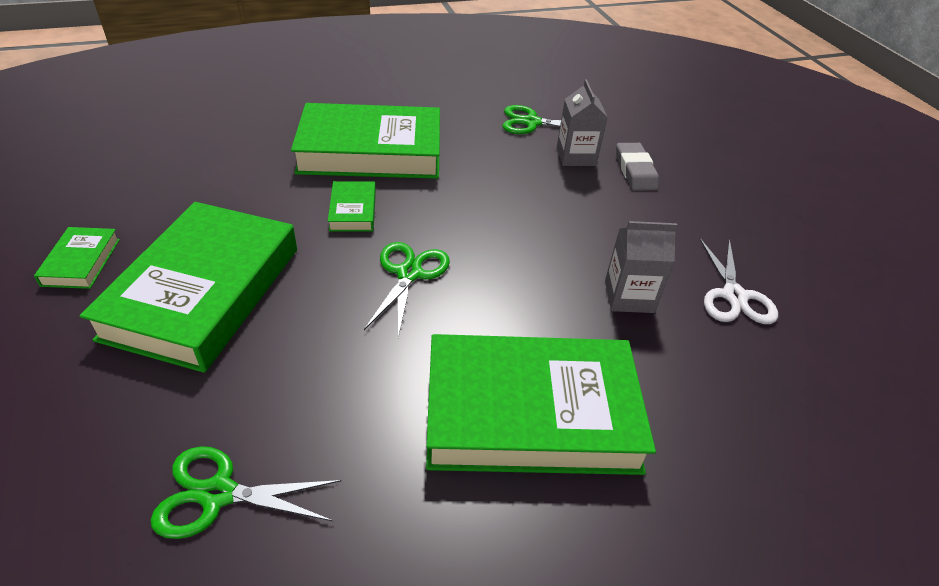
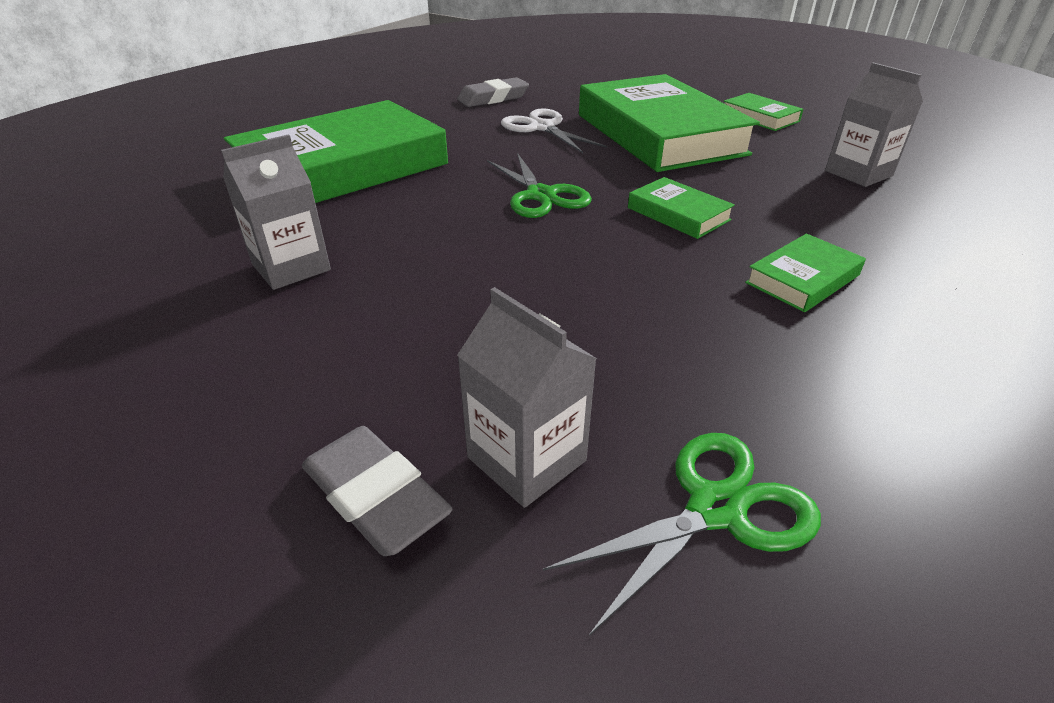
camera: 145 degrees right, 5 degrees down
green scissors [150,446,342,539] -> grey eraser [457,77,529,107]
green book [291,103,440,179] -> green book [745,234,866,312], size x0.43
white scissors [699,238,778,324] -> white scissors moved to [501,108,607,153]
none -> grey carton [825,63,923,187]

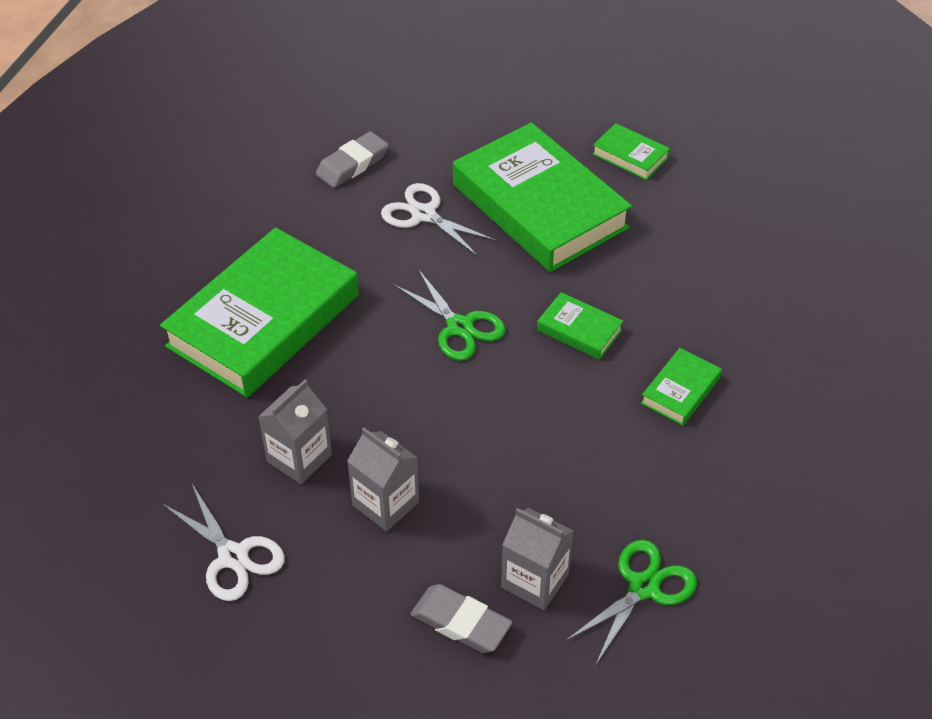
camera: 15 degrees left, 10 degrees up
grey carton [825,63,923,187] -> grey carton moved to [347,428,419,531]
none -> white scissors [162,484,285,601]

